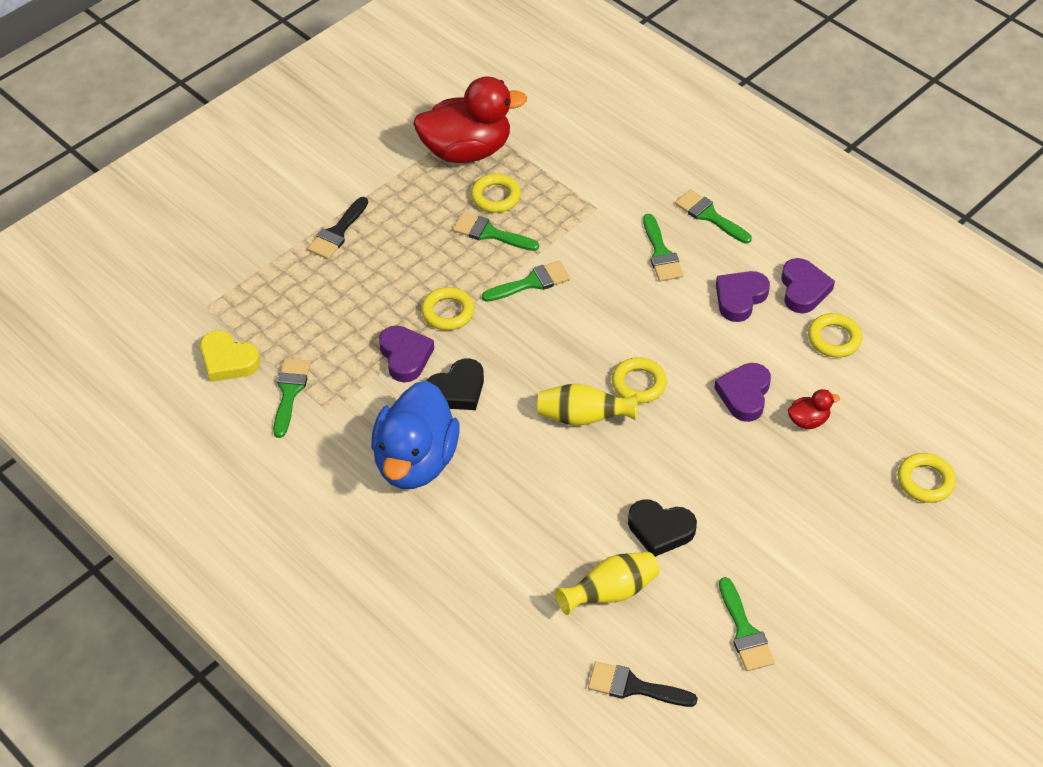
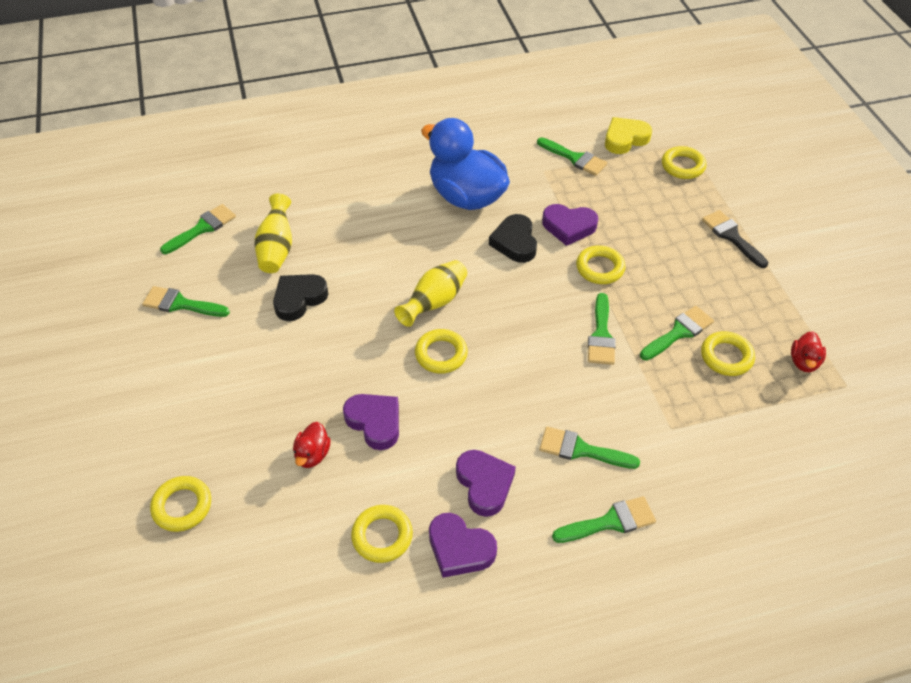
camera: 120 degrees right, 0 degrees up
red duck [413,76,527,163] -> red duck [791,332,826,372], size x0.41
black brush [588,661,698,707] -> green brush [160,204,236,254]
none -> yellow ring [662,146,706,179]

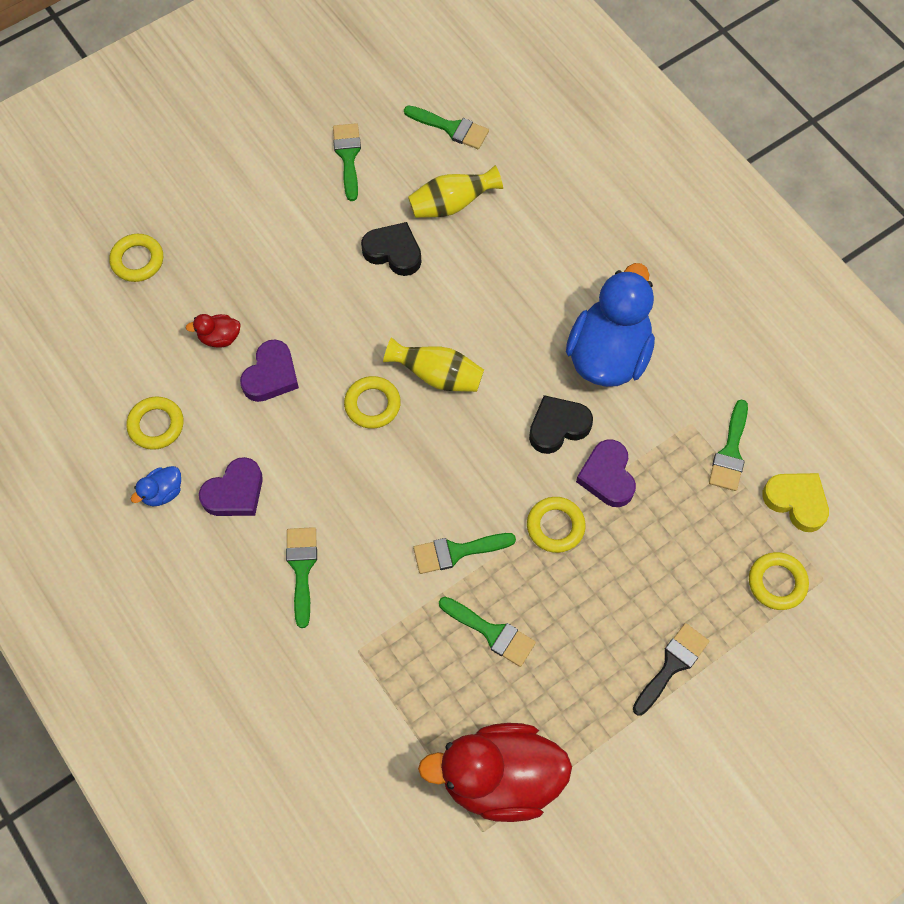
camera: 70 degrees right, 15 degrees up
purple heart [429,513,497,578] -> blue duck [131,466,181,506]
green brush [552,496,656,543] -> none
yellow ring [701,331,755,376] -> none
red duck [791,332,826,372] -> red duck [418,723,572,822], size x2.41

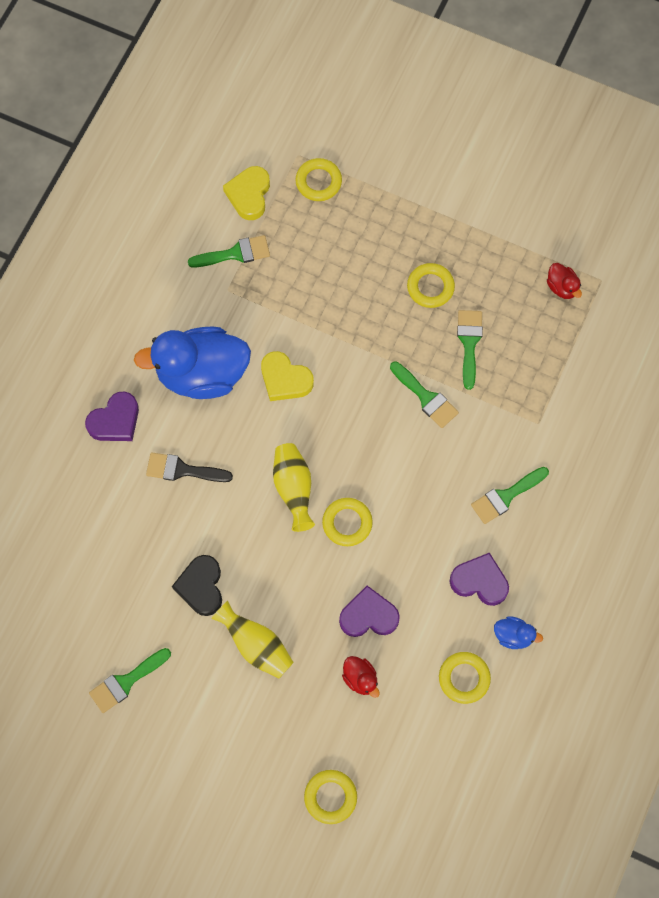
camera: 120 degrees left, 5 degrees up
green brush [404,105,489,149] -> none
yellow vase [408,165,503,218] -> yellow vase moved to [211,601,294,678]
red duck [418,723,572,822] -> red duck [547,263,582,299], size x0.41
yellow ring [527,497,586,553] -> yellow ring moved to [407,263,455,308]
black heart [529,395,593,454] -> yellow heart [261,351,314,401]
purple heart [576,440,636,507] -> purple heart moved to [85,392,139,441]
black brush [633,623,709,716] -> black brush moved to [146,452,233,482]

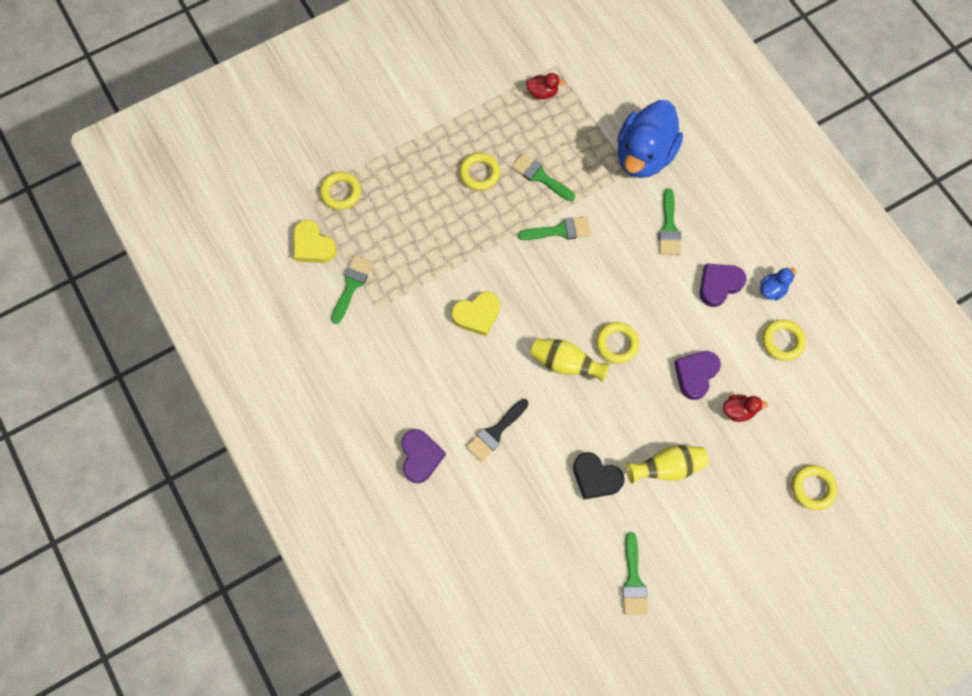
camera: 55 degrees left, 0 degrees up
blue duck [134,327,251,399] -> blue duck moved to [617,100,683,178]

